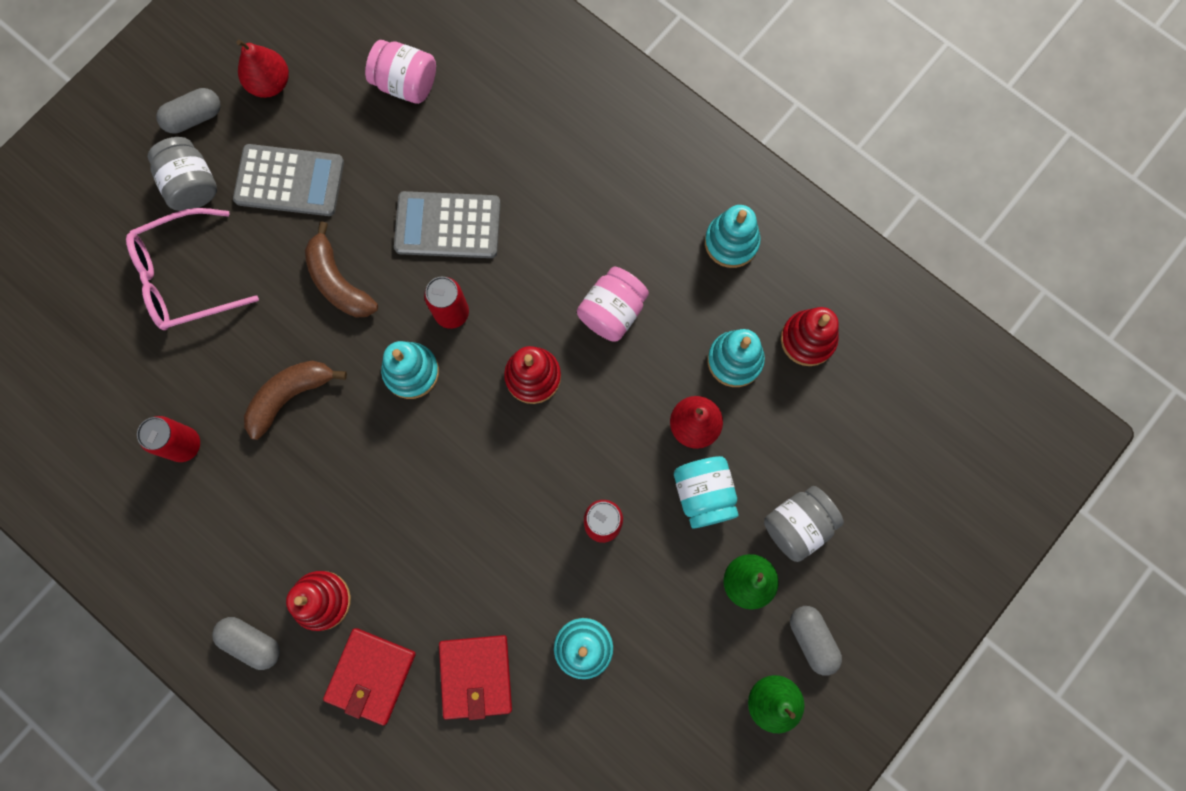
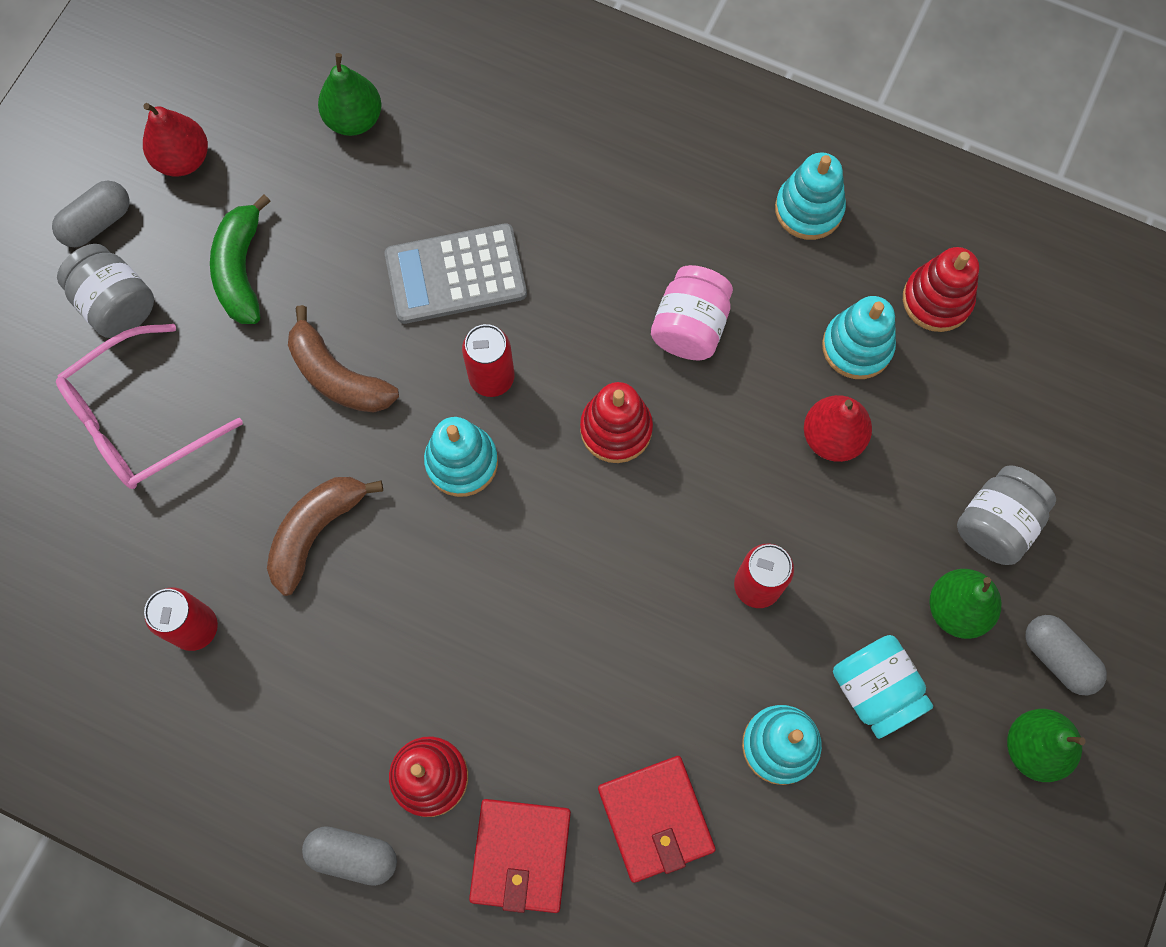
camera: 15 degrees left, 5 degrees down
grey calculator [233,144,344,216] -> green banana [210,194,271,324]
pink jar [365,40,436,104] -> green pear [318,53,381,136]
turquoise jar [674,456,738,529] -> turquoise jar moved to [833,635,933,739]

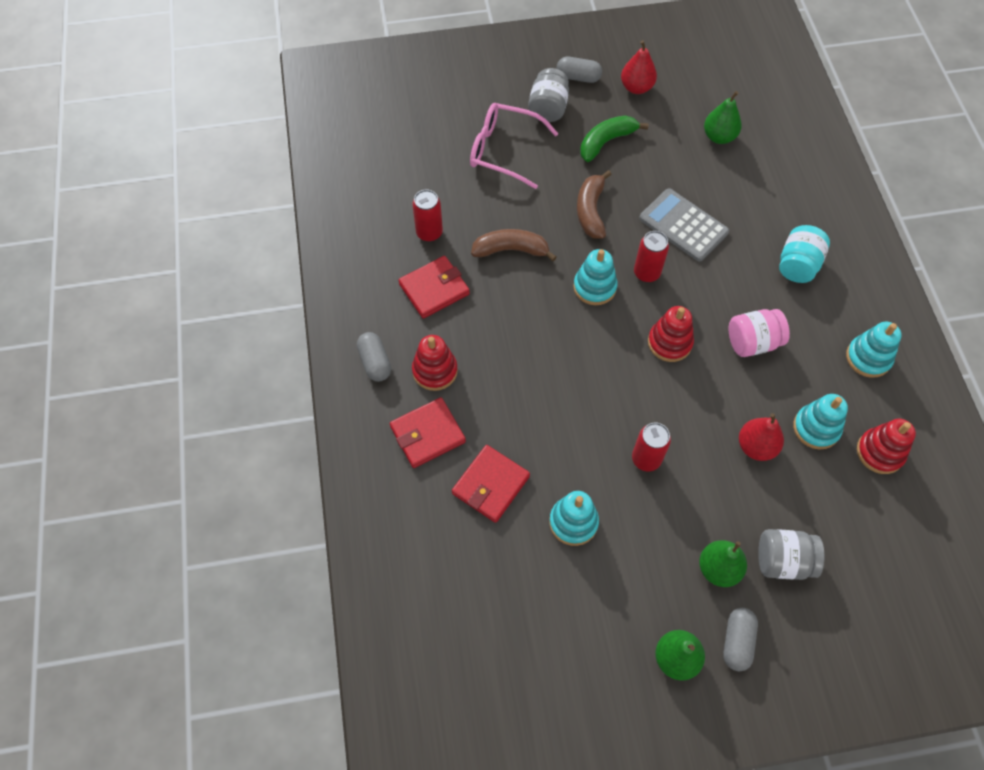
camera: 55 degrees right, 10 degrees down
turquoise jar [833,635,933,739] -> turquoise jar moved to [779,225,830,283]
none -> red wallet [398,256,470,319]

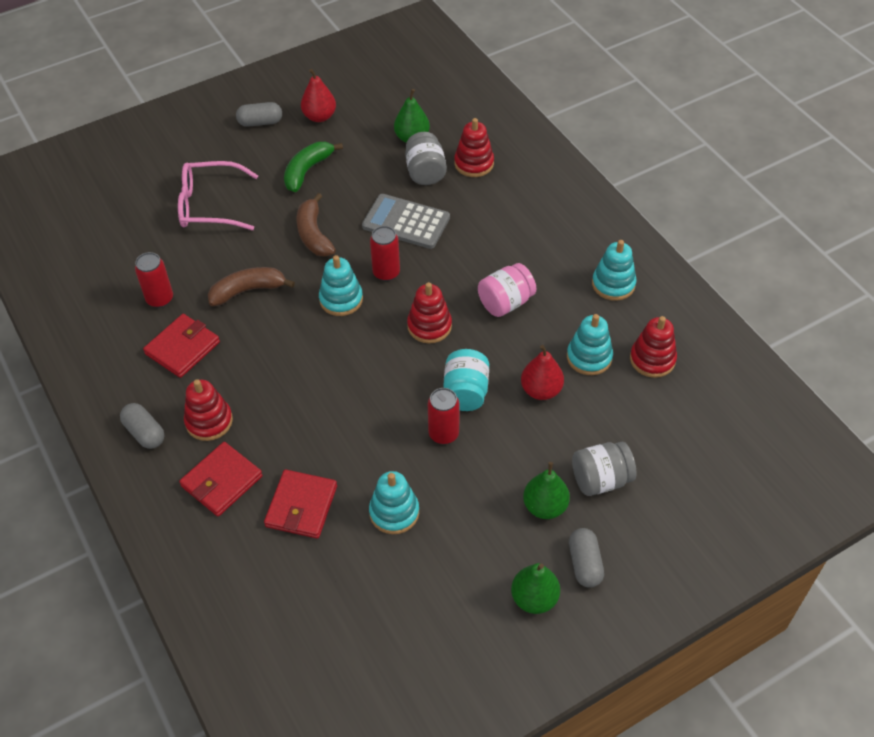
camera: 20 degrees left, 10 degrees down
grey jar [528,68,569,122] -> grey jar moved to [405,132,447,185]
turquoise jar [779,225,830,283] -> turquoise jar moved to [443,349,489,411]
none -> red stacking toy [454,118,494,177]

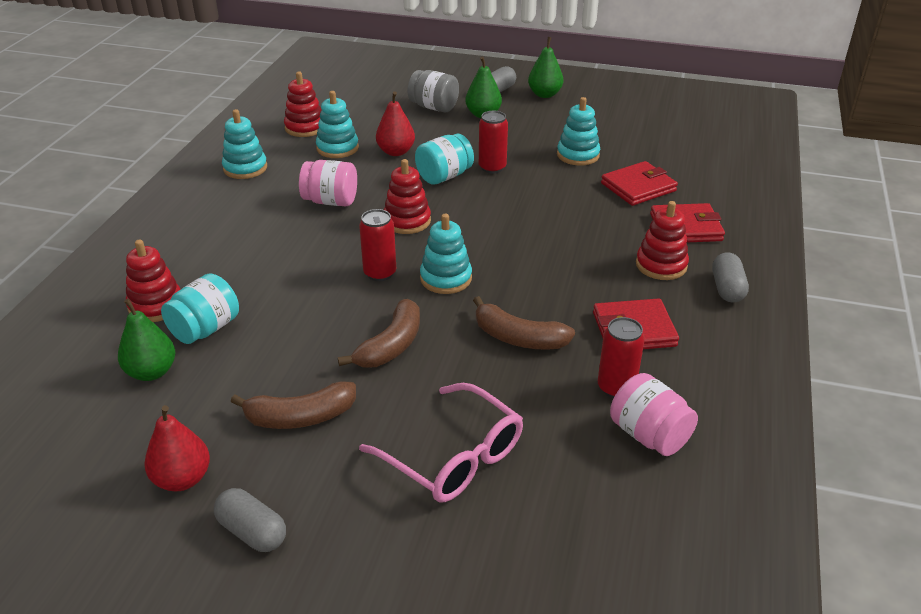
camera: 135 degrees left, 15 degrees down
green banana [284,142,343,192] -> brown banana [231,381,356,429]
grey calculator [362,194,450,249] -> none
grey jar [405,132,447,185] -> turquoise jar [161,274,239,344]
none -> pink jar [610,373,698,456]

